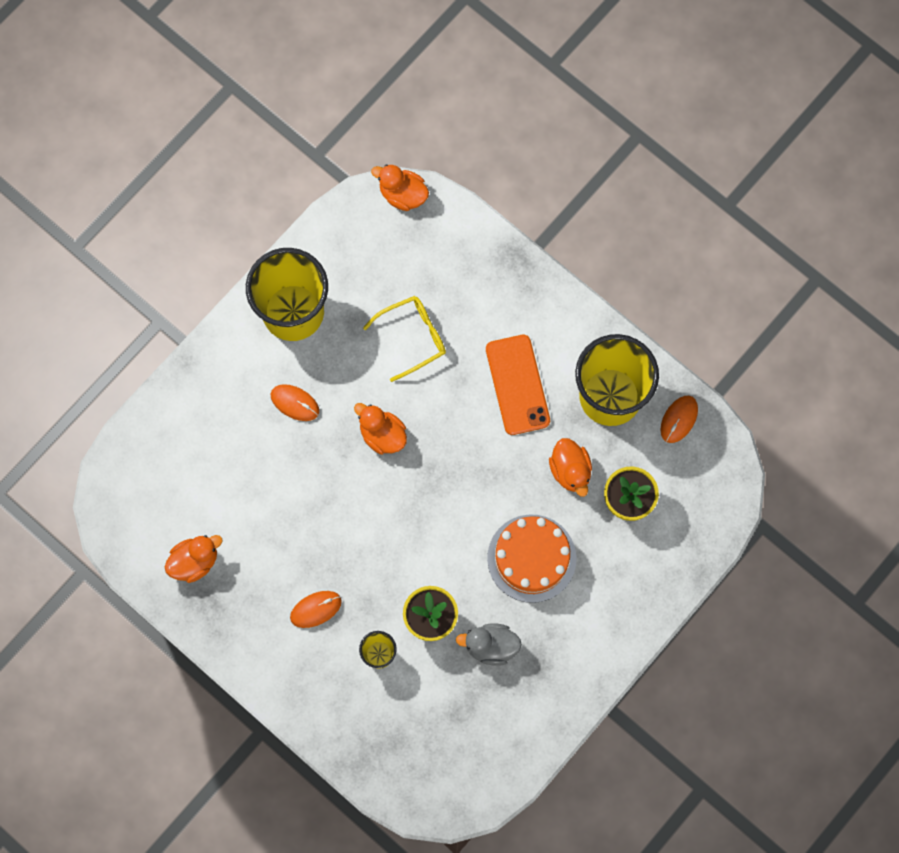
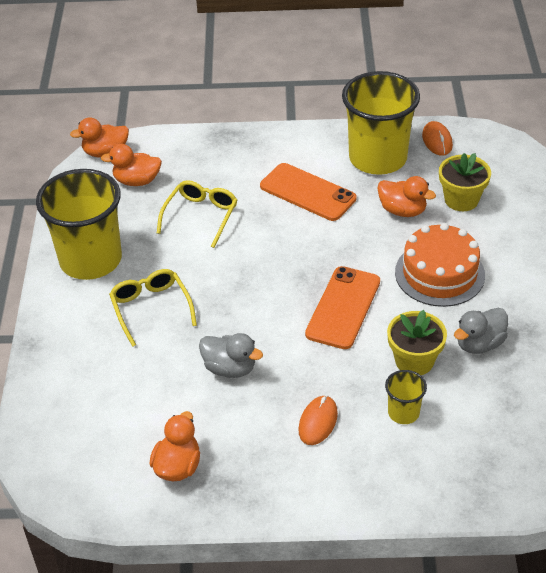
camera: 40 degrees left, 30 degrees down
orange mouse [271,384,319,421] -> yellow glasses [109,269,197,347]
orange duck [354,403,407,455] -> orange duck moved to [101,144,162,186]
none -> grey duck [199,333,263,378]
none -> orange phone [305,266,380,349]

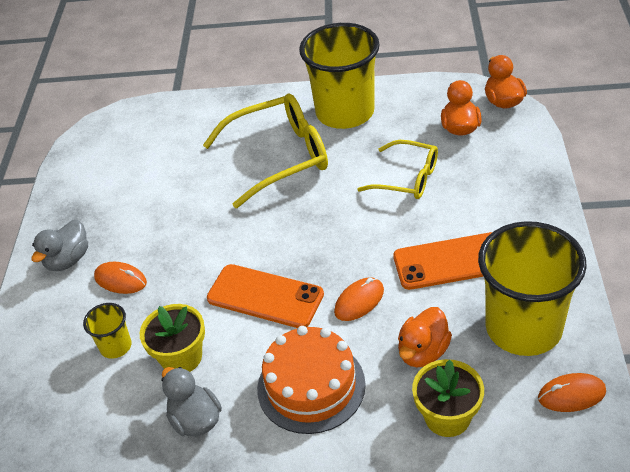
camera: 95 degrees right, 0 degrees up
yellow glasses [109,269,197,347] -> yellow glasses [203,94,328,208], size x1.63
orange duck [149,411,200,481] -> none
grey duck [199,333,263,378] -> grey duck moved to [32,220,88,271]
orange phone [260,163,357,221] -> orange phone turned 45 degrees clockwise [393,232,492,290]
none -> orange mouse [334,277,384,321]

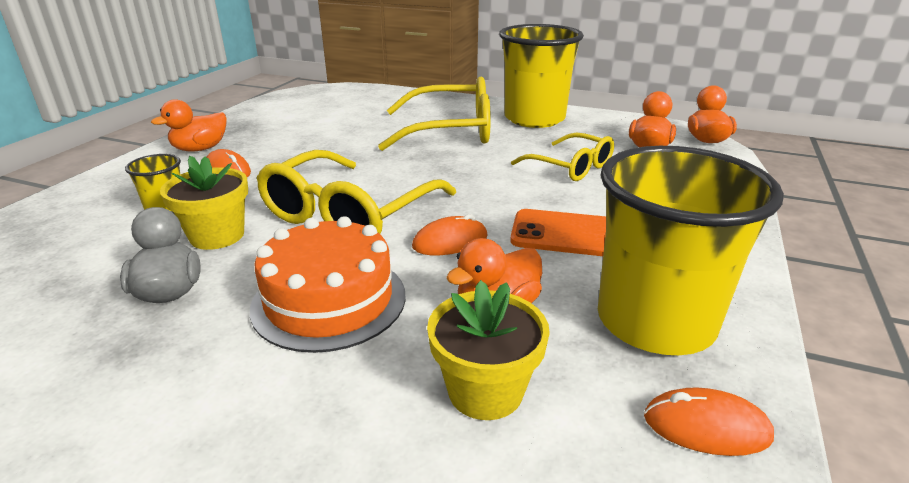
camera: 15 degrees right, 15 degrees down
grey duck [32,220,88,271] -> orange duck [151,99,227,152]
orange phone [207,264,324,328] -> yellow glasses [256,150,456,234]

